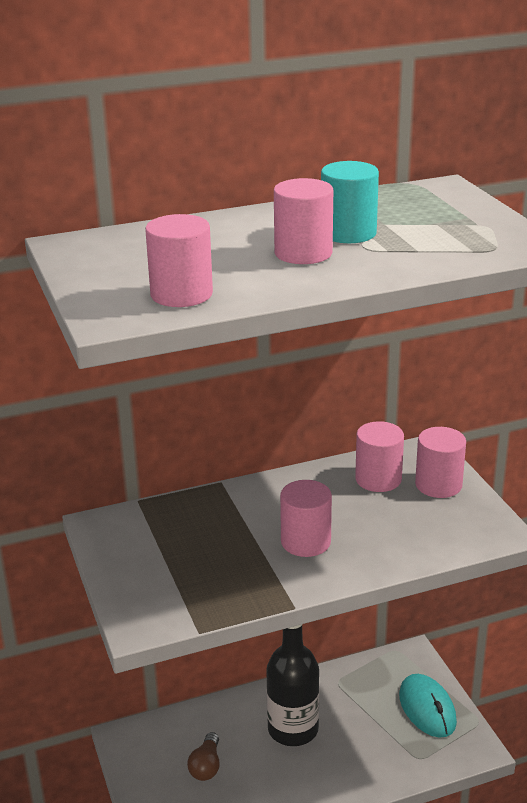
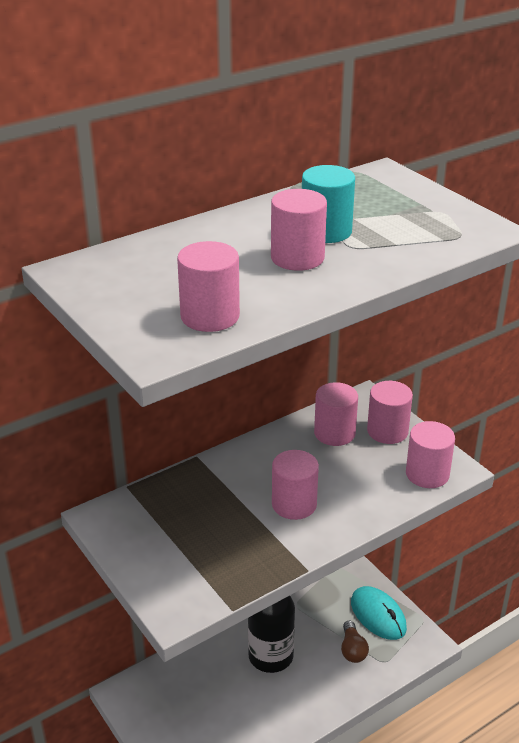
camera: 15 degrees left, 5 degrees up
brown light bulb [187,732,220,781] -> brown light bulb moved to [341,620,369,663]
none -> pink cylinder [406,421,455,488]

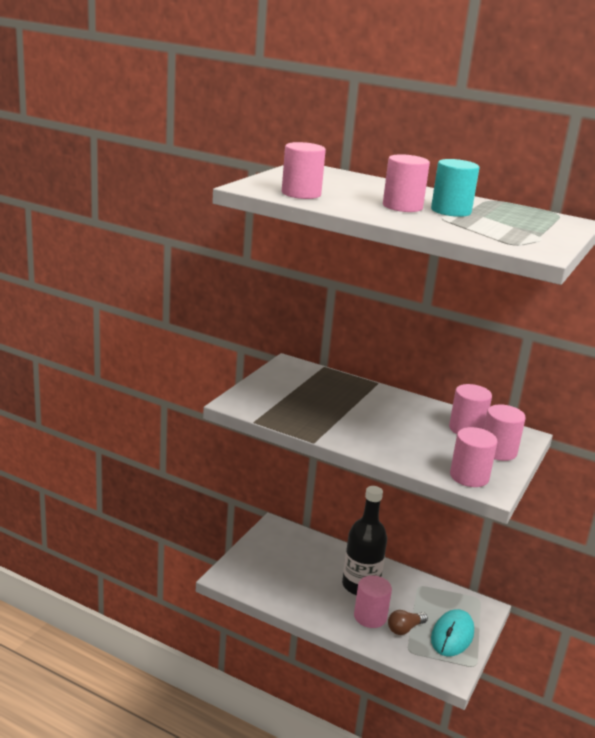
camera: 60 degrees right, 10 degrees down
pink cylinder [272,450,319,520] -> pink cylinder moved to [354,575,392,628]

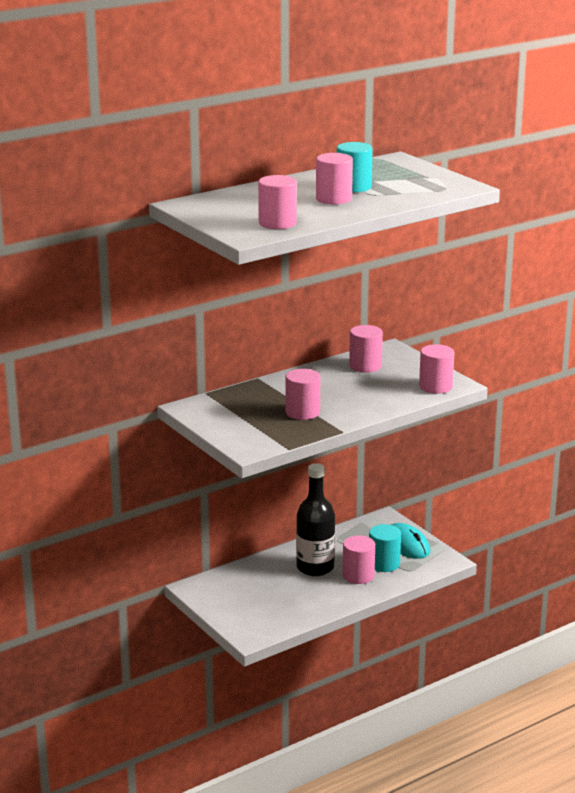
camera: 60 degrees left, 0 degrees up
brown light bulb [388,610,428,635] -> turquoise cylinder [369,524,401,572]
pink cylinder [484,404,526,461] -> pink cylinder moved to [285,369,320,420]

